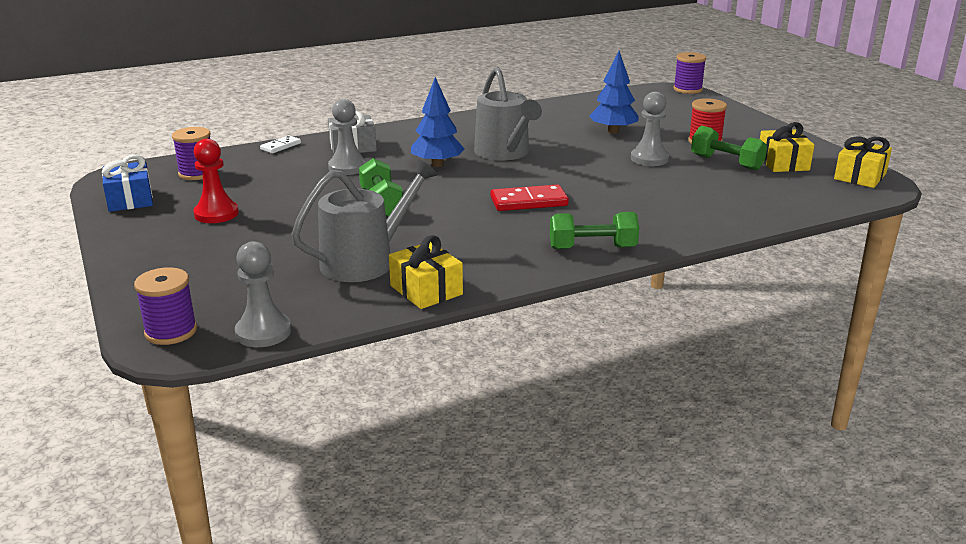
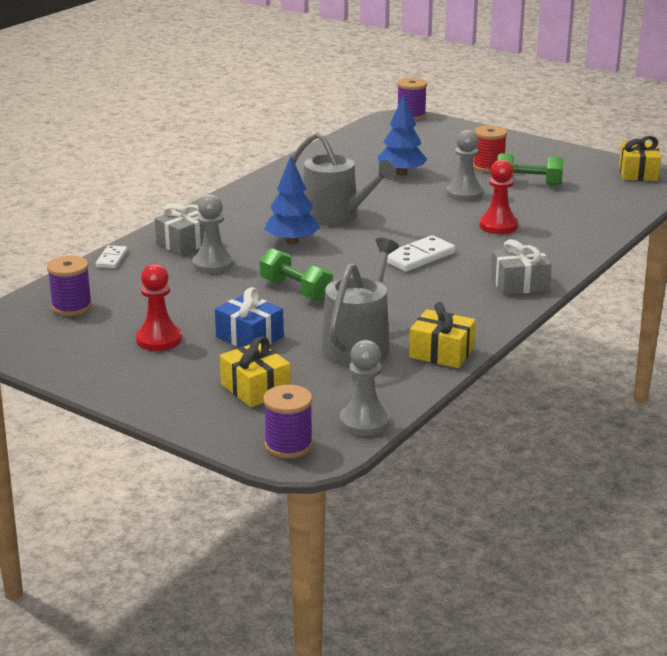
camera: 30 degrees left, 0 degrees up
blue gift [102,155,153,212] -> blue gift moved to [215,287,284,347]
red domino [491,184,569,211] -> white domino [387,235,456,272]
green dumbbell [550,212,639,249] -> grey gift [491,239,552,295]
yellow gift [760,122,814,172] -> yellow gift moved to [220,336,291,407]
none -> red pawn [479,159,518,234]

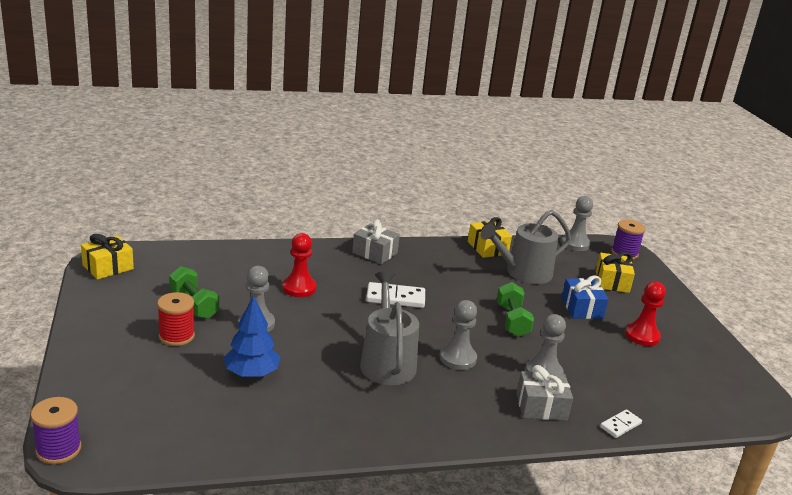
camera: 140 degrees left, 0 degrees up
purple spool [47,256,92,316] -> none
blue tree [264,156,320,245] -> grey pawn [440,300,477,370]

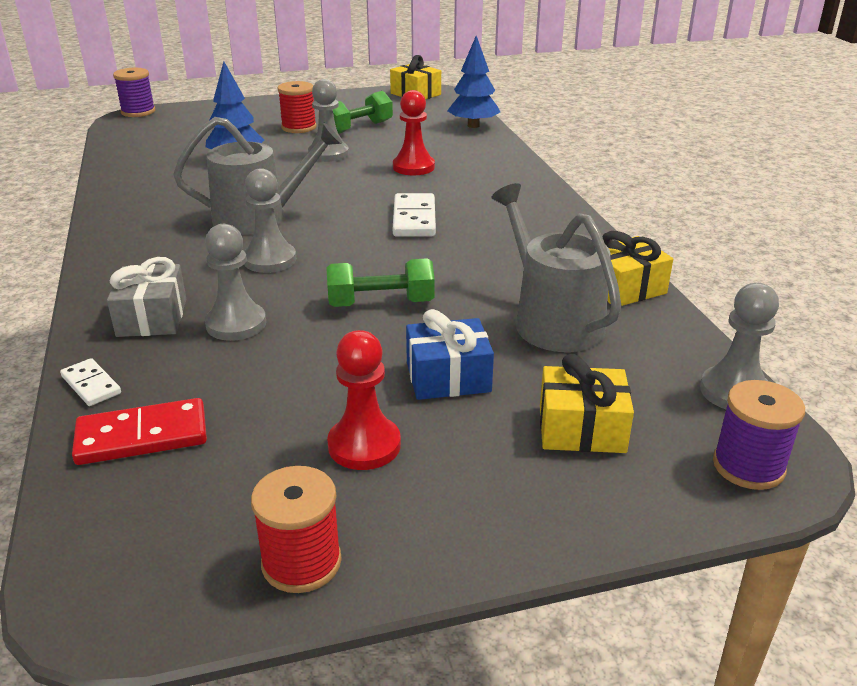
camera: 90 degrees right, 5 degrees up
grey gift [352,219,400,264] -> none
none -> red domino [72,398,207,465]
none -> red spool [251,466,342,593]
none -> blue tree [447,36,500,128]

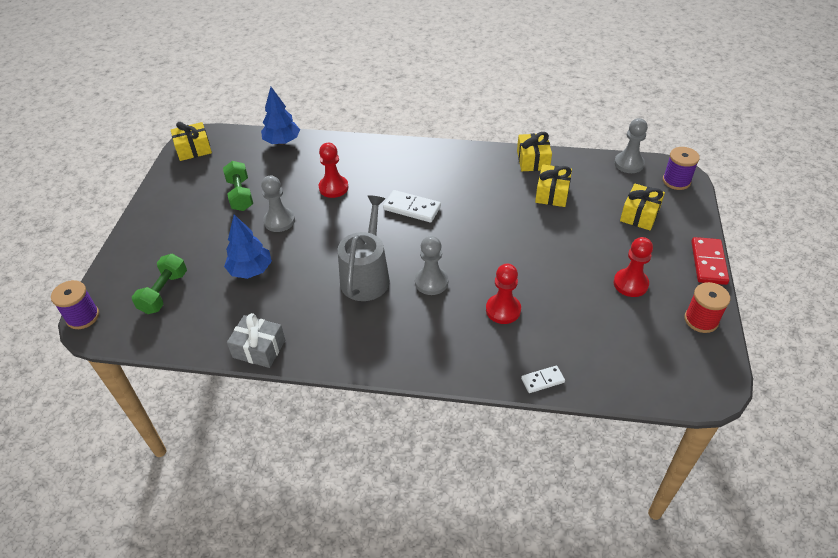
camera: 65 degrees left, 15 degrees up
red domino [72,398,207,465] -> red domino moved to [691,237,729,285]
grey gift [107,257,186,337] -> grey gift moved to [227,313,285,368]
grey pawn [205,224,266,341] -> red pawn [486,264,521,324]
red spool [278,81,317,133] -> none
green dumbbell [326,258,435,307] -> green dumbbell moved to [132,254,187,314]
blue gift [406,309,494,400] -> none
grey watering can [492,183,622,352] -> yellow gift [535,164,572,207]

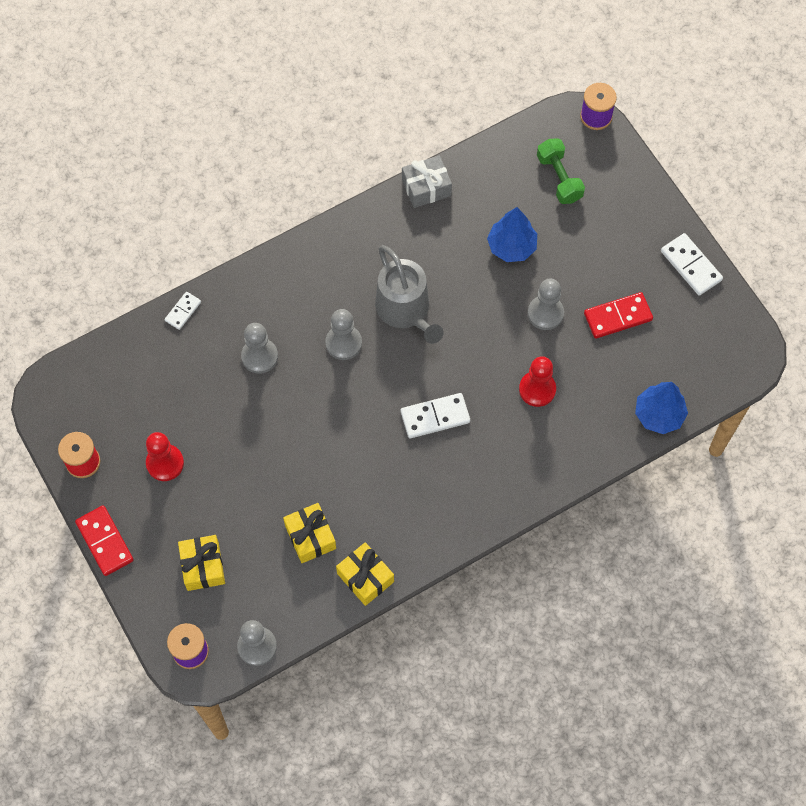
camera: 140 degrees right, 20 degrees up
yellow gift [171,122,212,161] -> none
green dumbbell [223,161,253,211] -> red domino [584,292,653,339]
red pawn [486,264,521,324] -> grey pawn [241,323,278,374]
none -> white domino [661,233,723,296]

